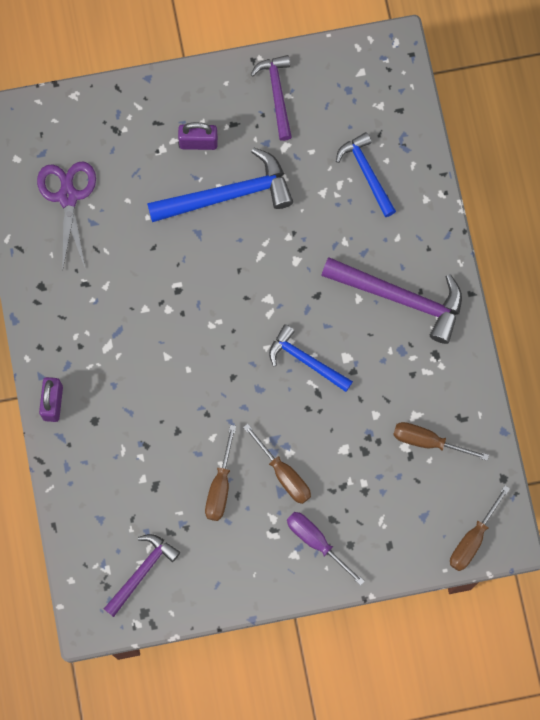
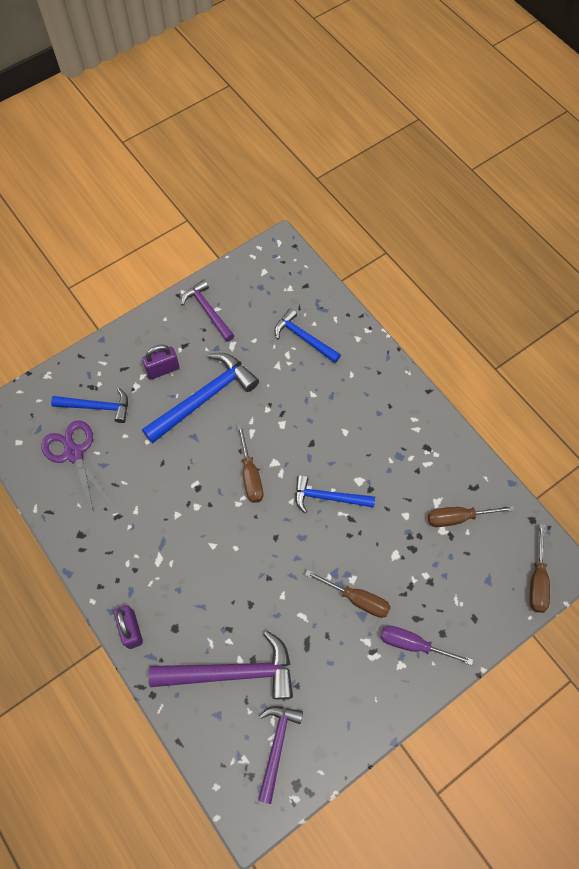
camera: 25 degrees left, 10 degrees down
brown screwdriver [205,425,236,521] -> brown screwdriver moved to [237,423,263,503]
purple hammer [321,257,462,344] -> purple hammer moved to [149,631,293,699]
none -> blue hammer [51,388,128,423]

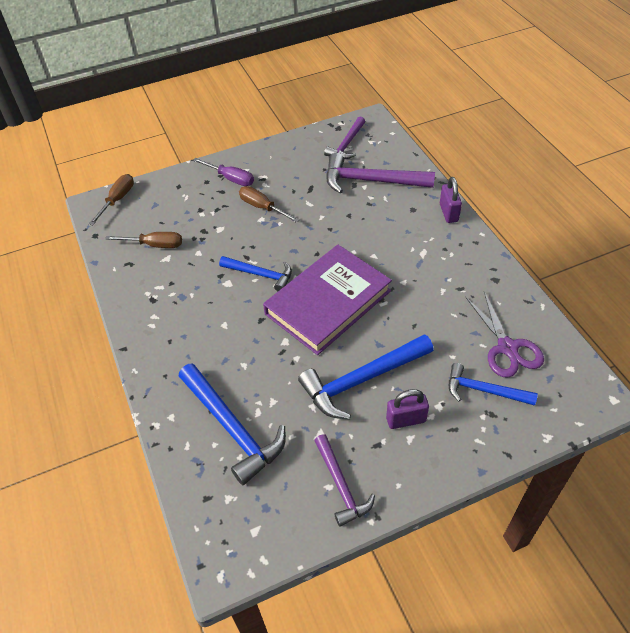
camera: 165 degrees left, 15 degrees down
brown screwdriver [237,423,263,503] -> purple book [263,245,392,355]
blue hammer [275,308,341,363] -> blue hammer [179,363,286,485], size x1.61

